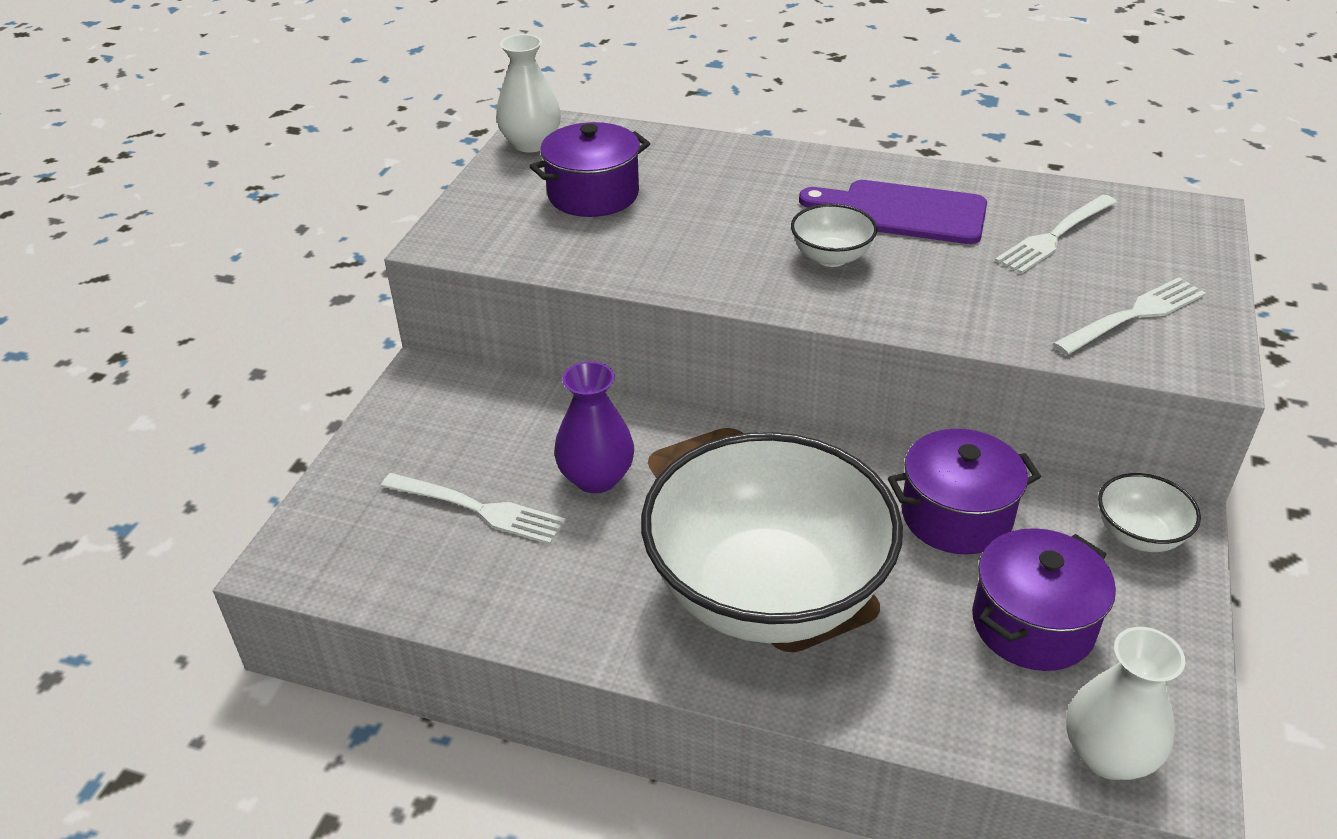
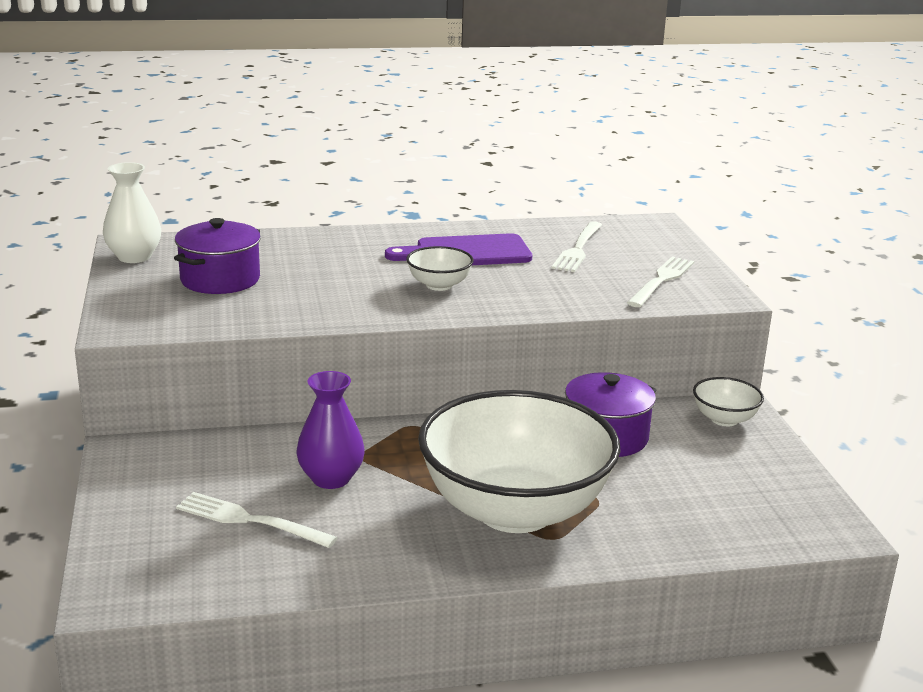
camera: 30 degrees left, 15 degrees down
white fork [381,473,566,545] -> white fork turned 150 degrees counterclockwise [176,492,338,548]
purple pot [972,528,1116,671] -> none
white vase [1066,627,1185,780] -> none

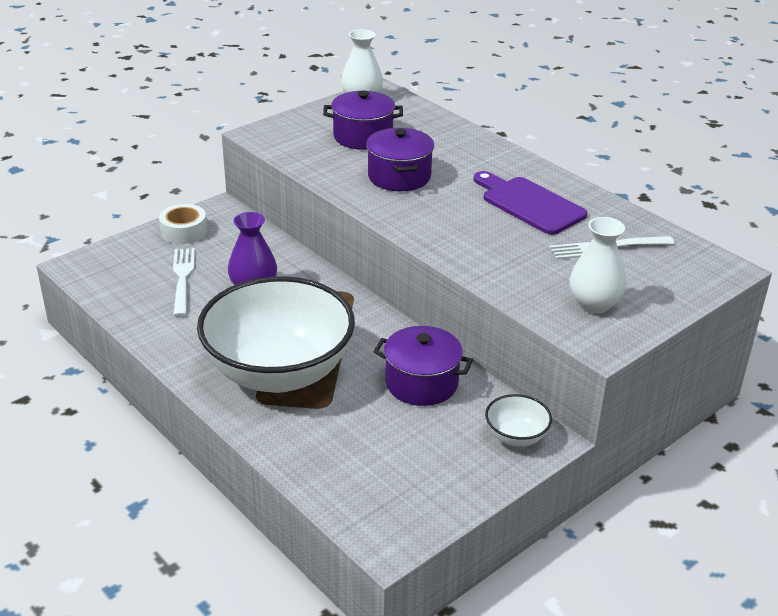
camera: 60 degrees right, 10 degrees up
white bowl [406,246,474,291] -> none
white fork [627,256,694,307] -> white vase [570,217,626,314]
none -> white tape [159,204,207,244]
none -> purple pot [366,128,434,191]

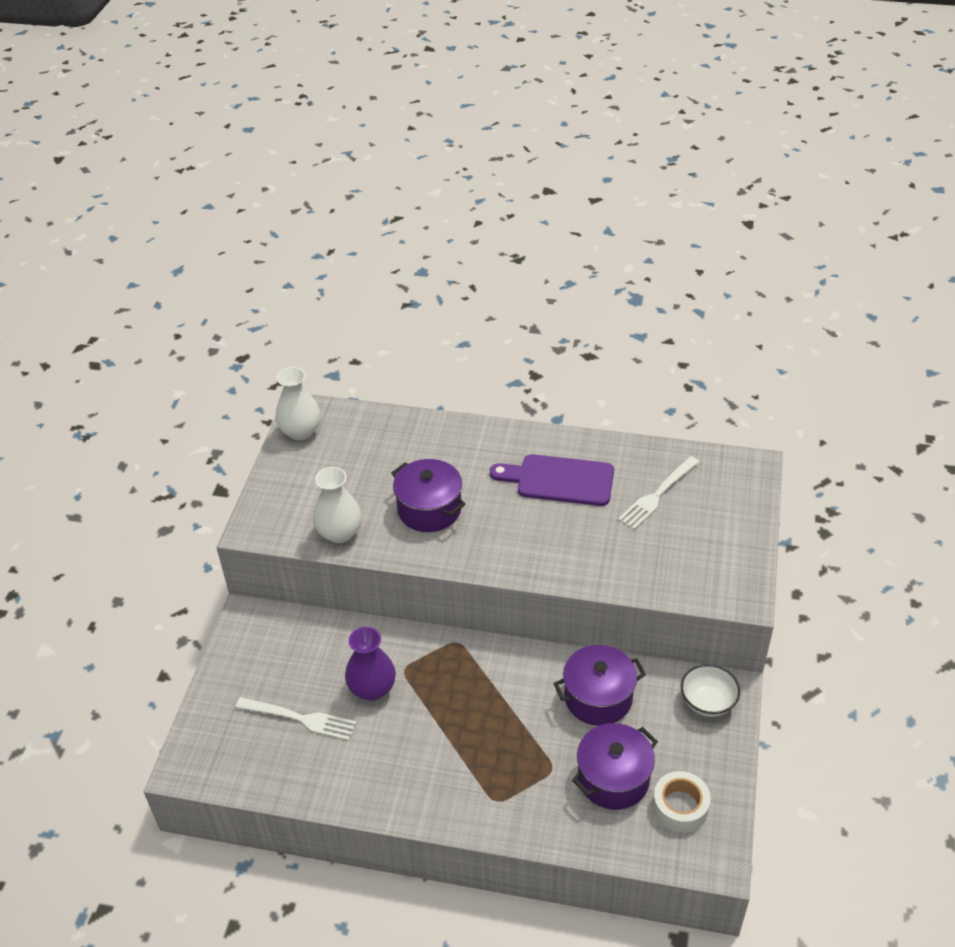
camera: 35 degrees left, 10 degrees up
white tape [159,204,207,244] -> white tape moved to [653,771,711,833]
white fork [173,248,195,317] -> white fork turned 150 degrees clockwise [235,697,357,741]
white bowl [197,276,355,393] -> none
purple pot [323,91,403,150] -> purple pot moved to [572,723,658,810]
white vase [570,217,626,314] -> white vase moved to [313,467,362,543]

